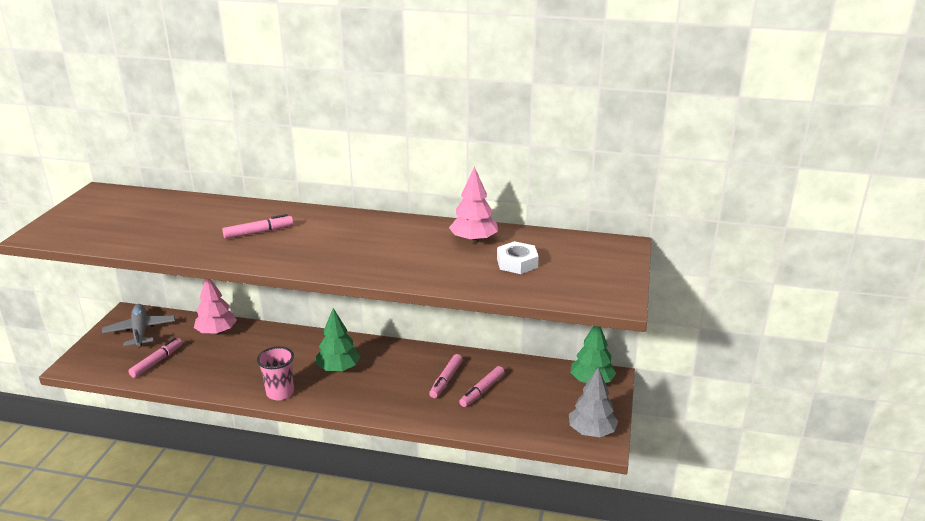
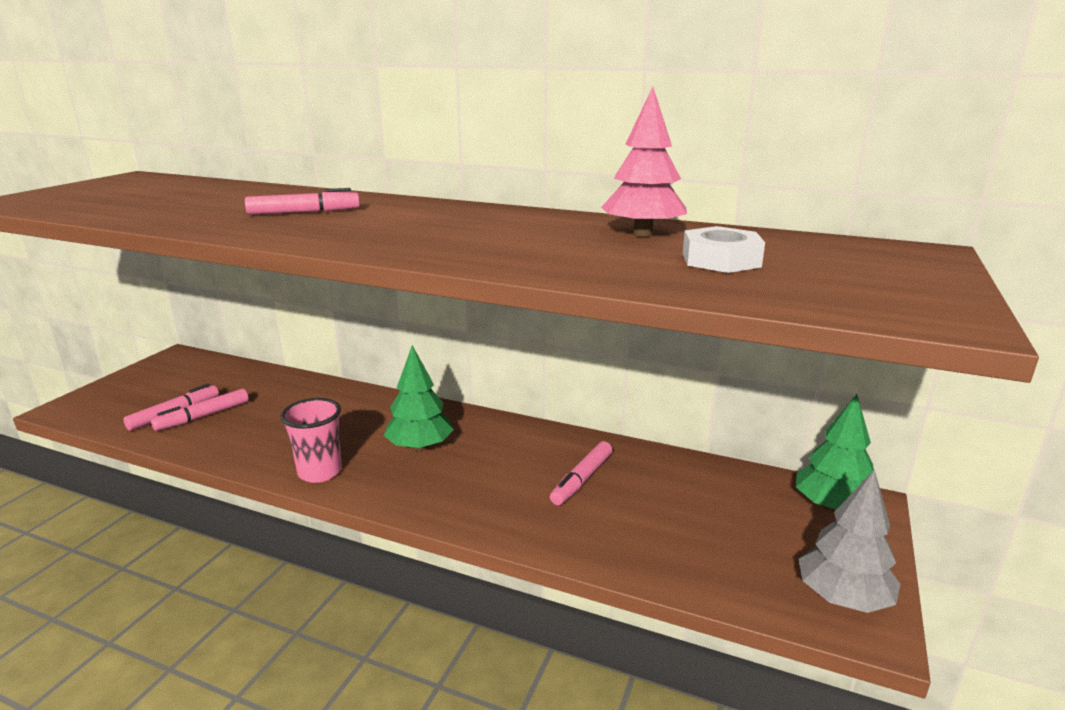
camera: 10 degrees right, 5 degrees down
grey plane [102,304,175,347] -> none
pink tree [194,279,237,335] -> none
pink marker [459,366,505,407] -> pink marker moved to [151,389,249,431]

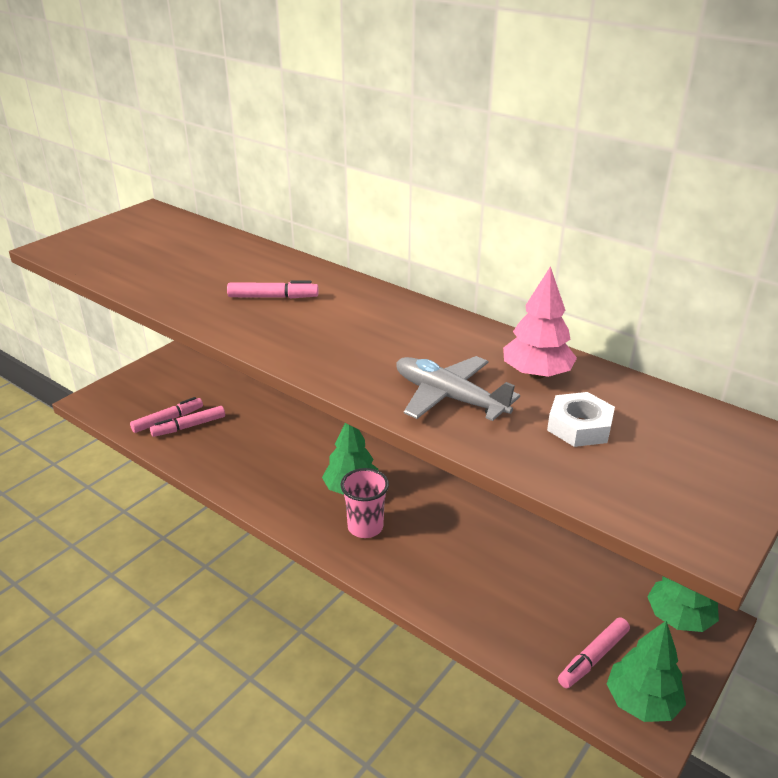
camera: 15 degrees right, 10 degrees up
pink cup [280,398,342,483] -> pink cup moved to [340,468,389,538]
pink marker [550,441,612,505] -> pink marker moved to [558,617,630,688]
grey tree [799,470,901,613] -> green tree [607,621,686,722]
none -> grey plane [396,356,520,421]

